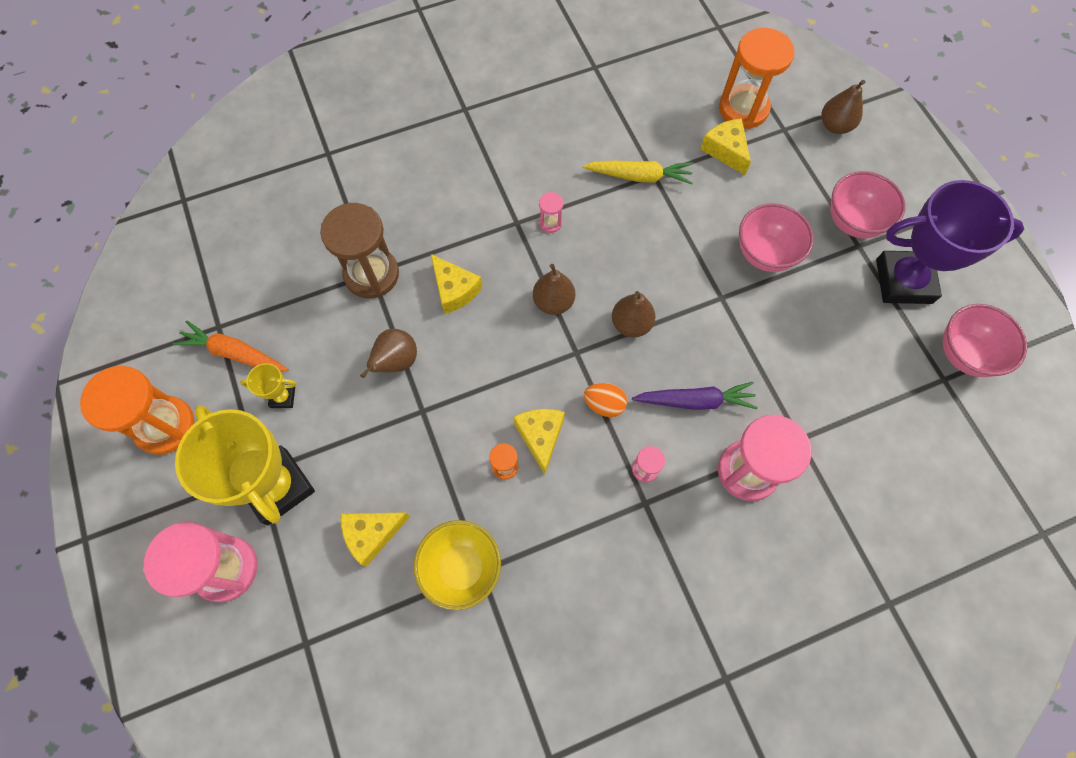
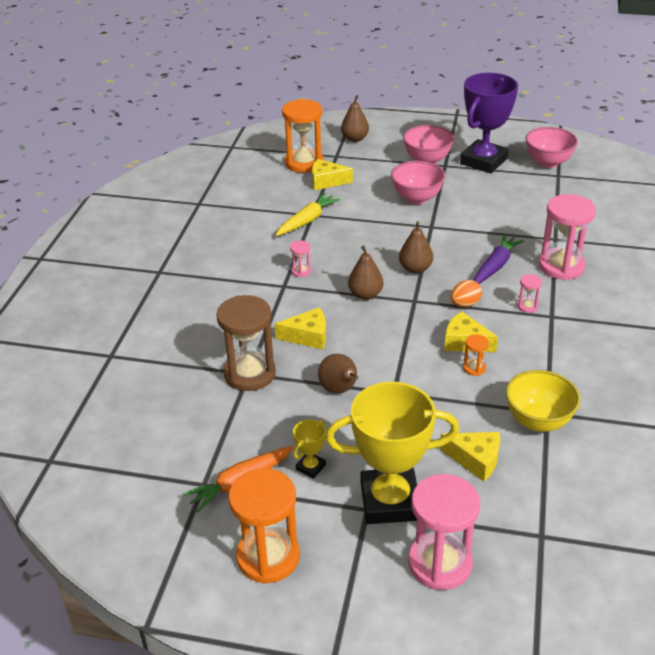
camera: 55 degrees left, 30 degrees down
yellow cheese [341,512,410,567] -> yellow cheese turned 75 degrees counterclockwise [440,432,500,481]

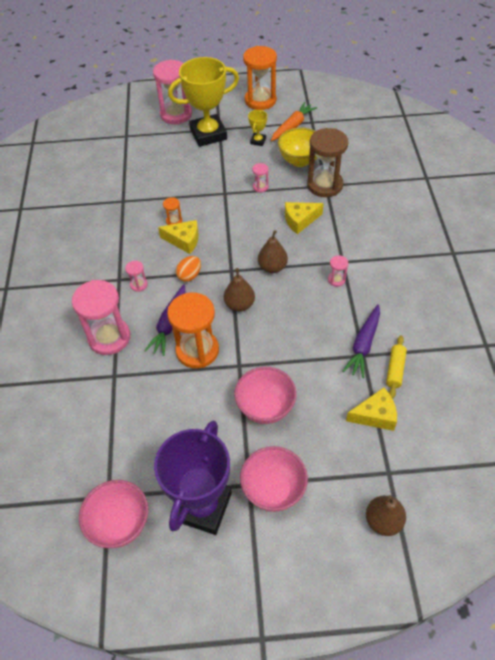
camera: 165 degrees right, 15 degrees up
yellow carrot [275,193,340,236] -> purple carrot [343,304,380,378]
orange hourglass [282,99,324,173] -> orange hourglass moved to [167,293,219,368]
brown pear [318,354,359,394] -> pink hourglass [252,163,268,193]
yellow cheese [440,432,500,481] -> none
yellow bowl [506,370,580,432] -> yellow bowl moved to [278,127,318,167]
none -> yellow rolling pin [386,336,407,399]

